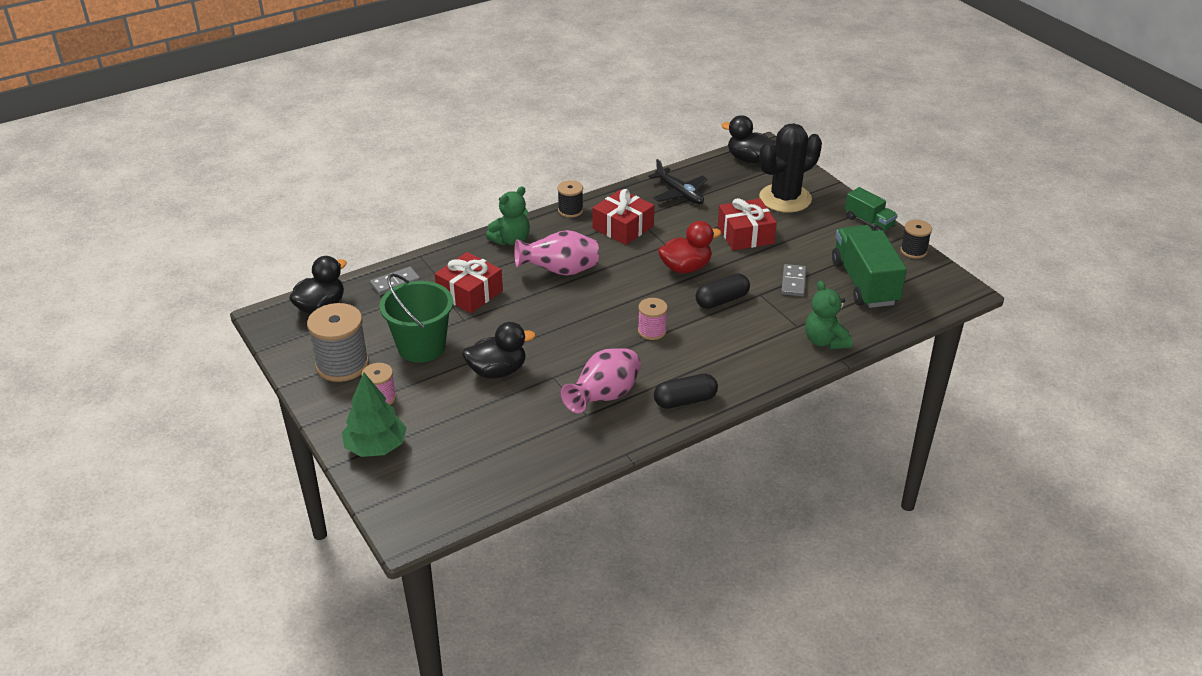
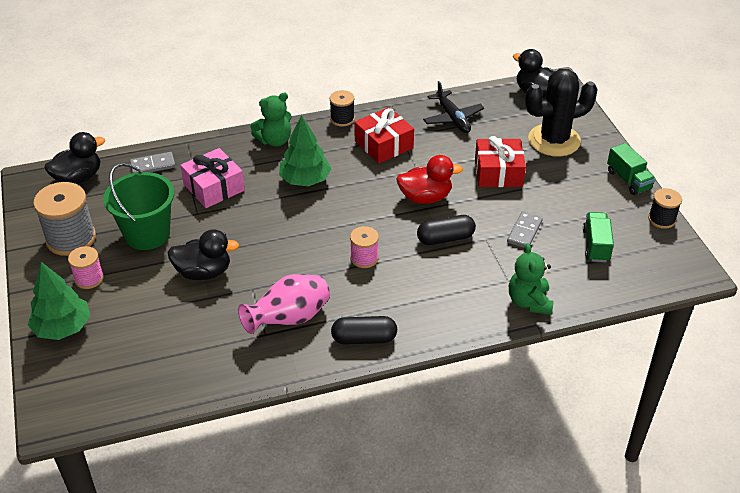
camera: 15 degrees right, 5 degrees up
red gift [435,252,503,313] -> pink gift [180,148,245,208]
pink vase [514,230,599,276] -> green tree [279,115,332,186]
green truck [832,225,907,308] -> green truck [583,212,614,262], size x0.56

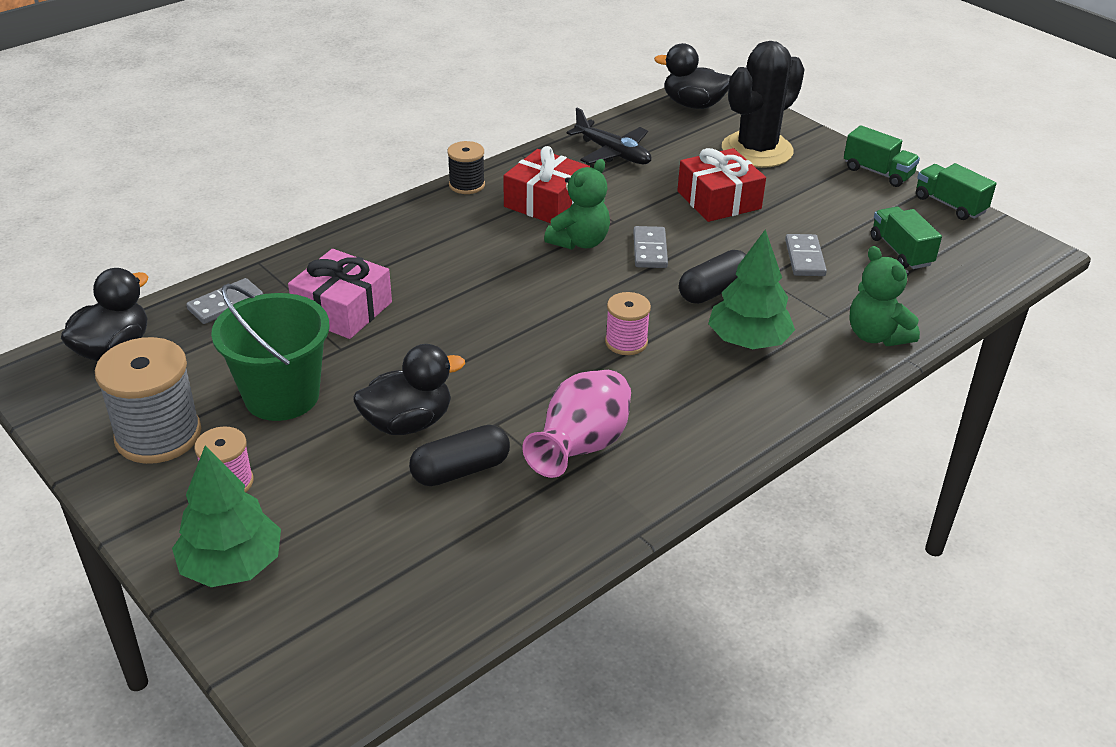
camera: 25 degrees left, 5 degrees down
green teddy bear [250,93,292,147] -> green teddy bear moved to [544,159,610,250]
green tree [279,115,332,186] -> green tree moved to [708,230,795,349]
black capsule [331,316,397,345] -> black capsule moved to [409,425,510,486]
red duck [396,155,463,204] -> grey domino [633,226,668,268]
black spool [648,188,682,229] -> green truck [916,163,996,220]

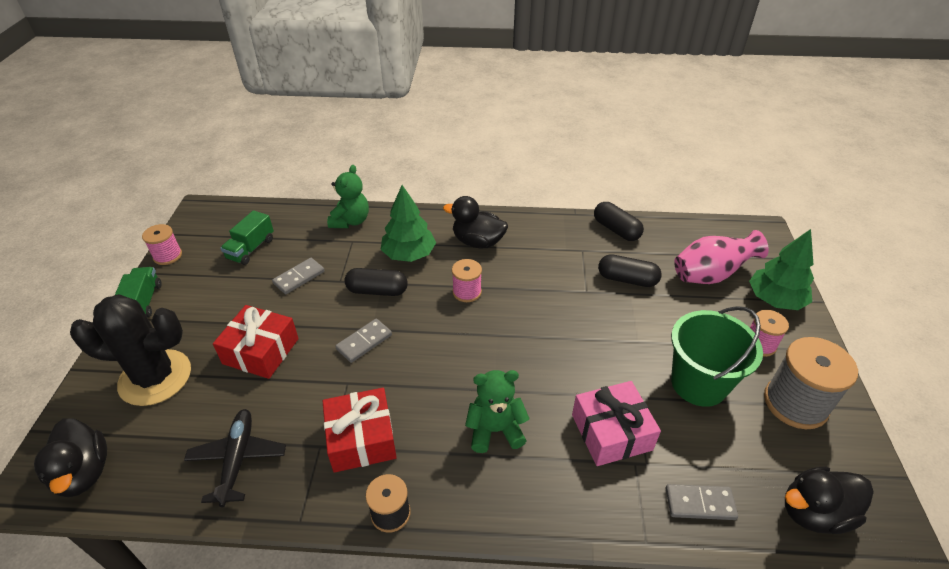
camera: 135 degrees left, 5 degrees up
black duck [354,344,465,435] -> black duck moved to [443,196,508,248]
pink vase [522,370,631,478] -> pink vase moved to [674,230,769,284]
green teddy bear [544,159,610,250] -> green teddy bear moved to [465,370,530,453]
green truck [916,163,996,220] -> pink spool [142,224,182,265]
none -> black capsule [594,202,644,241]

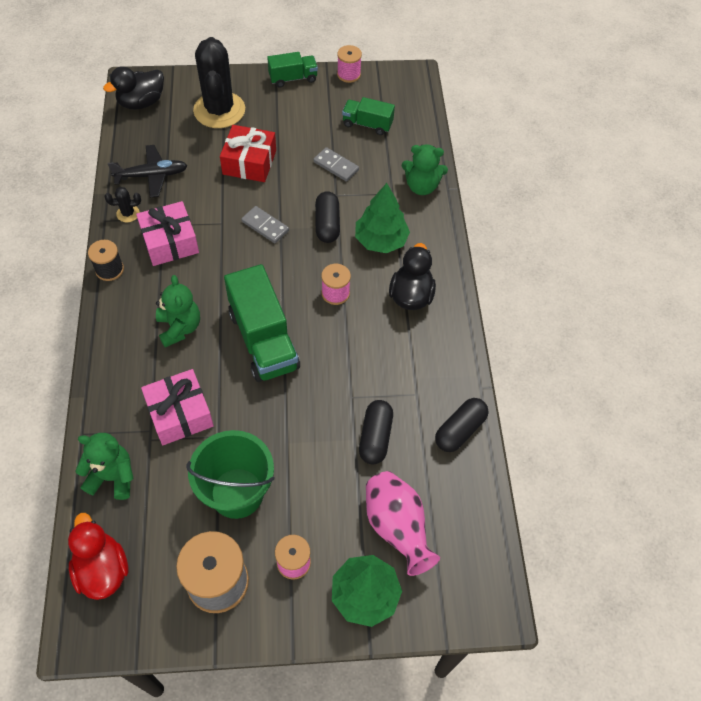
camera: 80 degrees right, 15 degrees up
red gift [323,387,397,473] -> pink gift [136,201,199,266]
grey domino [666,484,738,520] -> green teddy bear [75,433,134,500]
black duck [785,467,874,534] -> red duck [68,513,128,600]
none -> black cactus [105,187,141,222]
none -> green truck [224,264,300,382]

